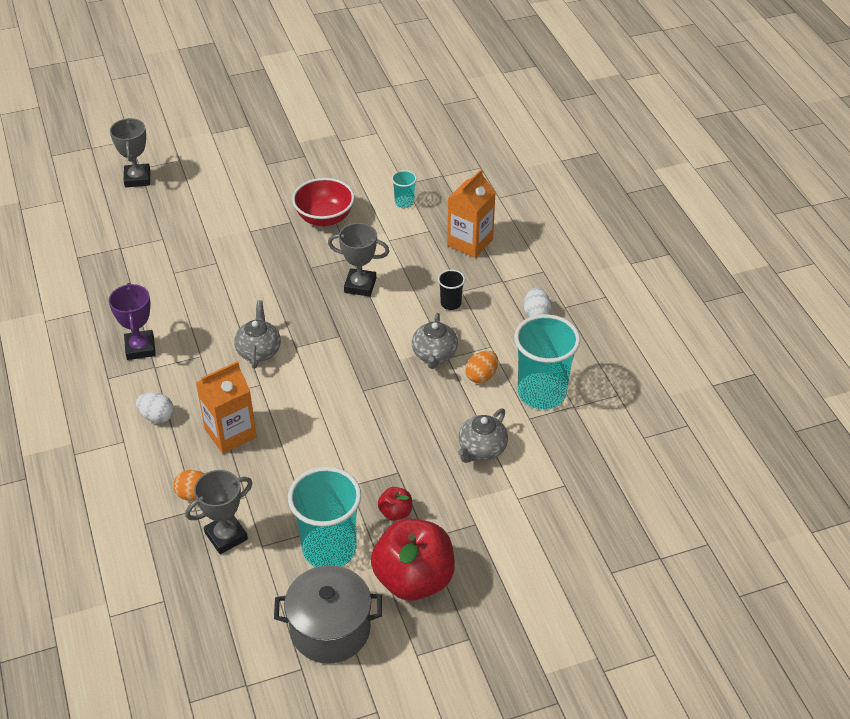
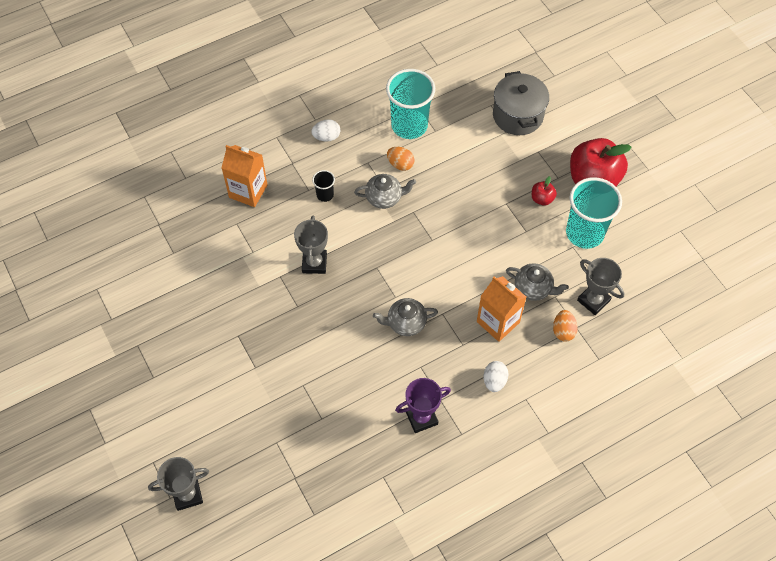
camera: 100 degrees left, 15 degrees up
grey pot [274,565,382,664] -> grey pot moved to [493,71,549,135]
red bowl [292,178,355,226] -> none
turquoise cup [392,170,417,208] -> none
grey teapot [458,408,508,463] -> grey teapot moved to [506,263,569,301]

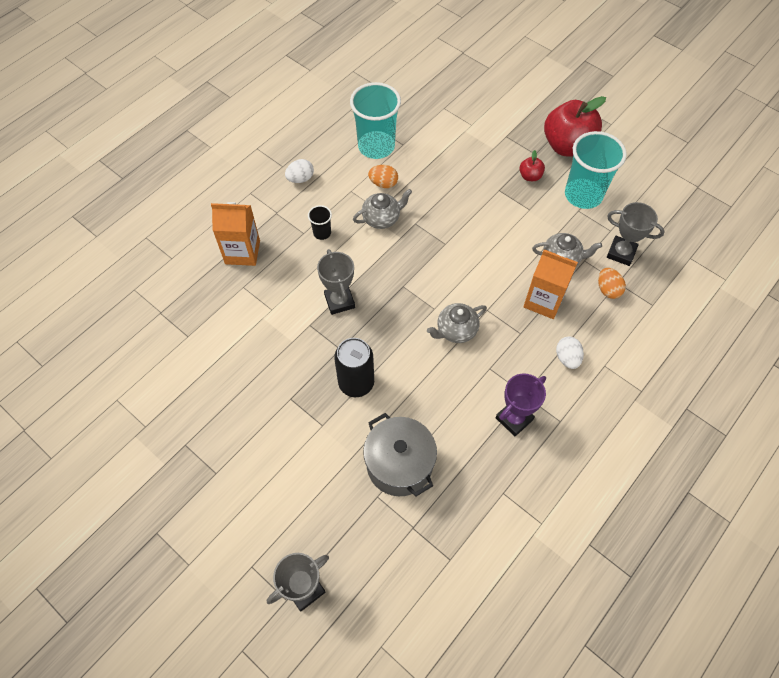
camera: 20 degrees left, 0 degrees up
grey pot [493,71,549,135] -> grey pot moved to [363,413,437,496]
none -> black can [334,338,374,397]

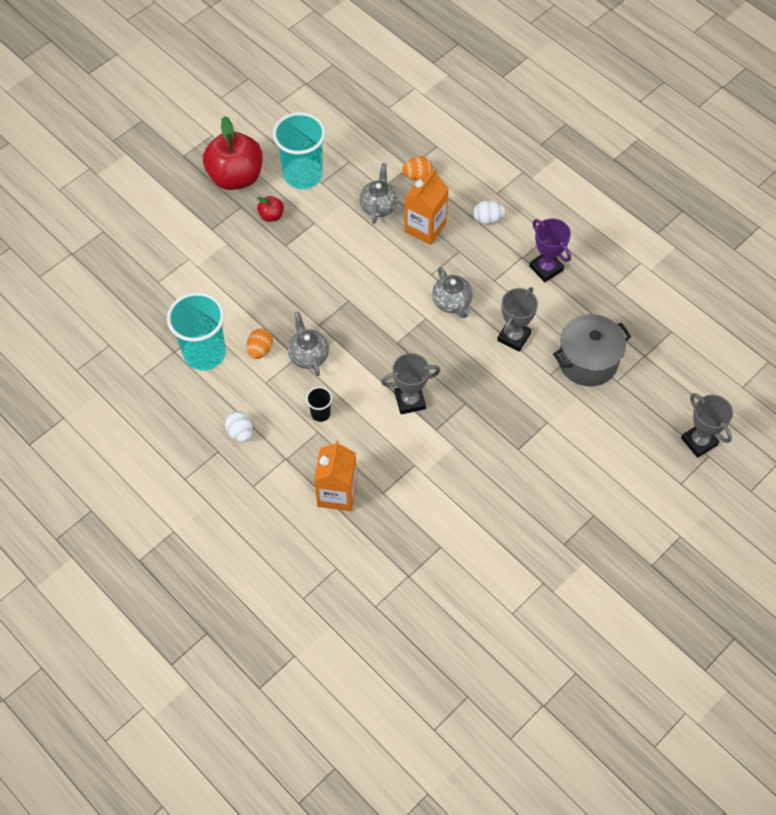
camera: 85 degrees left, 0 degrees up
black can [334,338,374,397] -> none
grey trophy [607,202,665,266] -> grey trophy moved to [497,287,538,351]

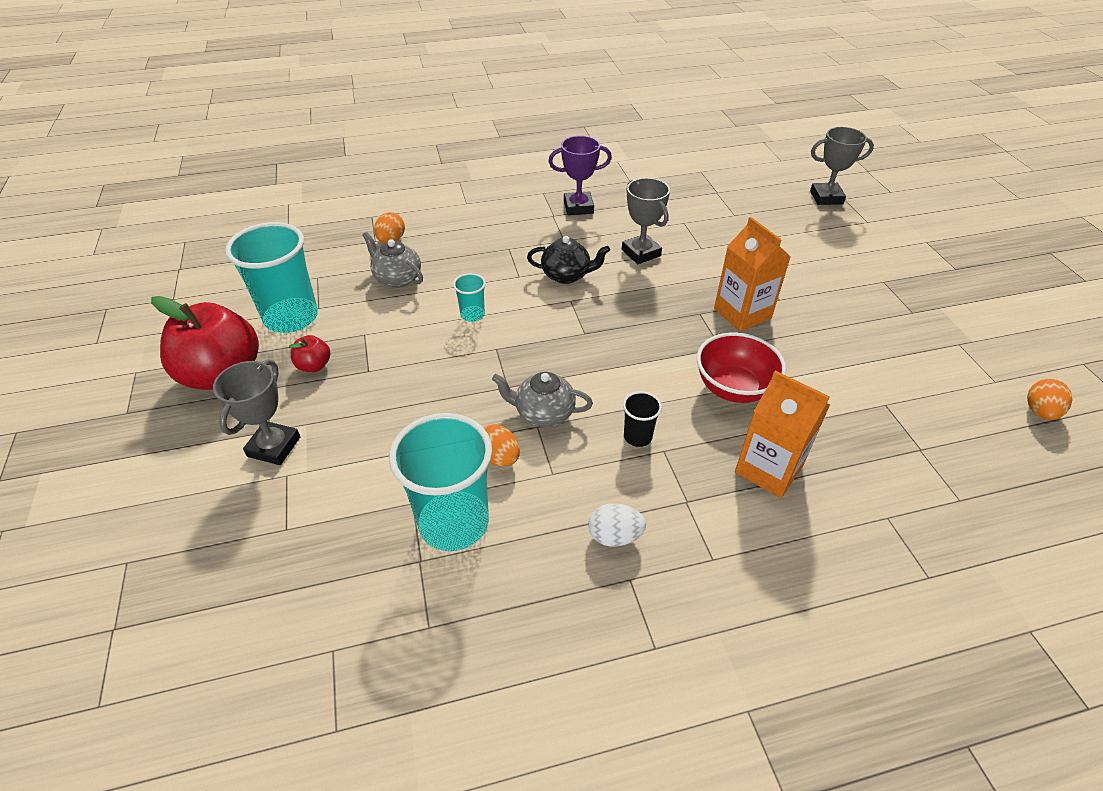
camera: 60 degrees left, 15 degrees down
grey trophy [381,353,440,414] -> grey trophy moved to [213,359,300,465]
orange carton [404,169,449,245] -> orange carton moved to [714,217,791,331]
grey teapot [432,267,473,318] -> black teapot [527,236,610,284]
white egg [473,200,505,225] -> none
grey pot [553,314,632,386] -> none
none -> turquoise cup [453,273,486,322]
none -> red bowl [697,332,786,403]
none -> orange egg [1027,379,1073,420]

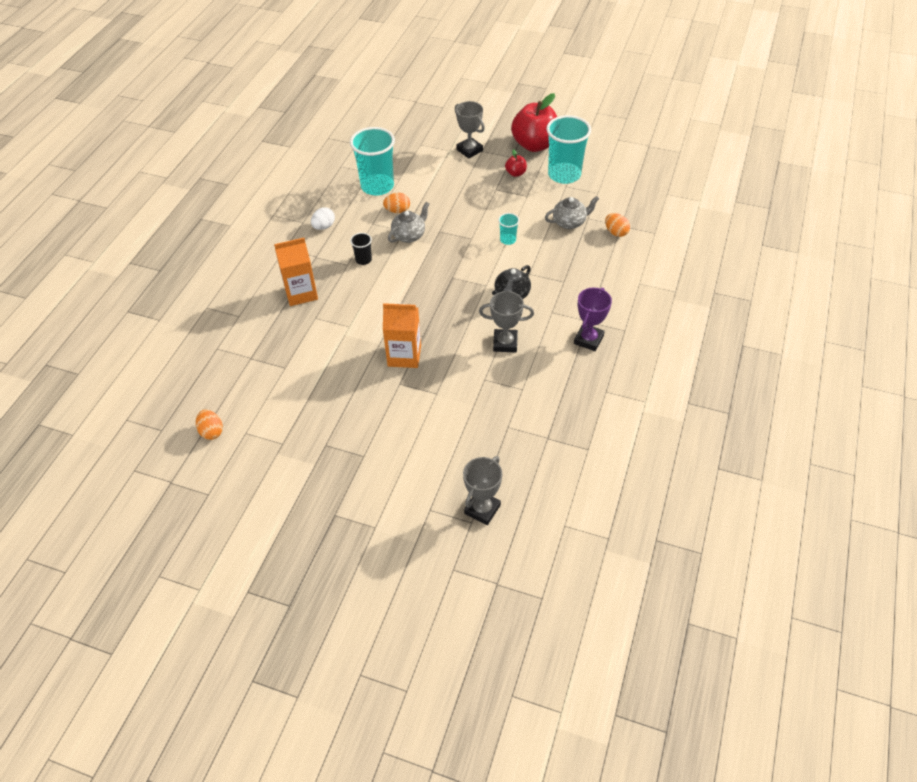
camera: 125 degrees right, 5 degrees up
red bowl [697,332,786,403] -> none

